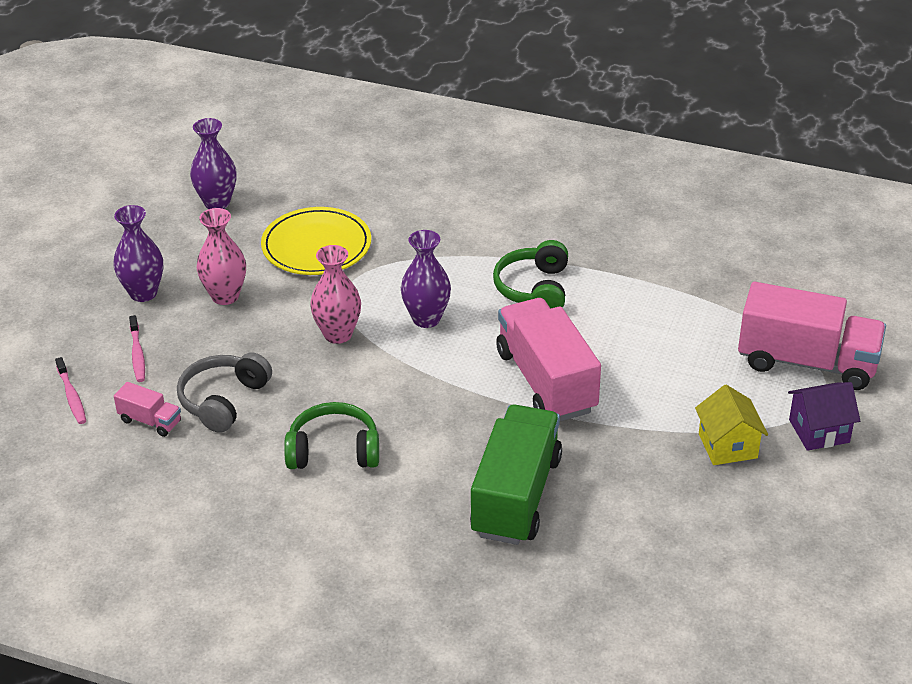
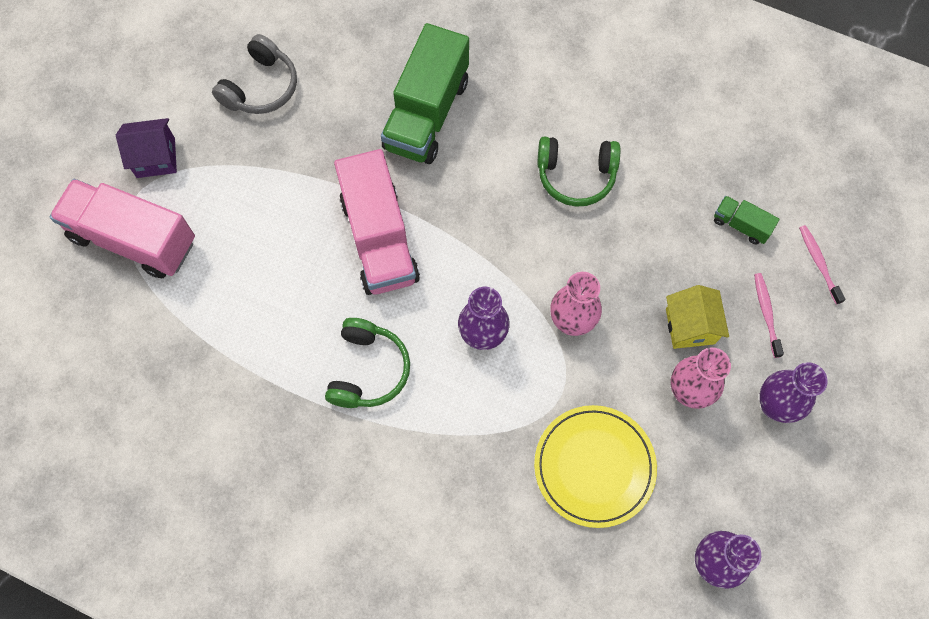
camera: 175 degrees left, 30 degrees up
pink truck [114,382,181,437] -> green truck [714,196,779,245]
grey headphones [177,352,272,433] -> grey headphones moved to [212,34,297,114]
yellow house [695,385,768,465] -> yellow house moved to [666,285,729,349]

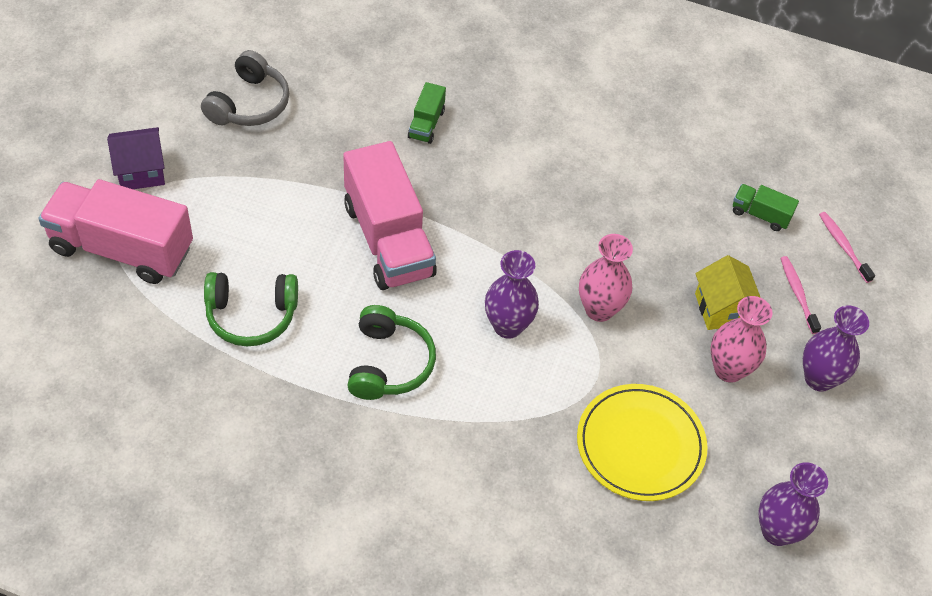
camera: 10 degrees left, 15 degrees down
green truck [381,23,469,164] -> green truck [408,82,446,144], size x0.45
green headphones [537,137,620,207] -> green headphones moved to [204,272,298,346]

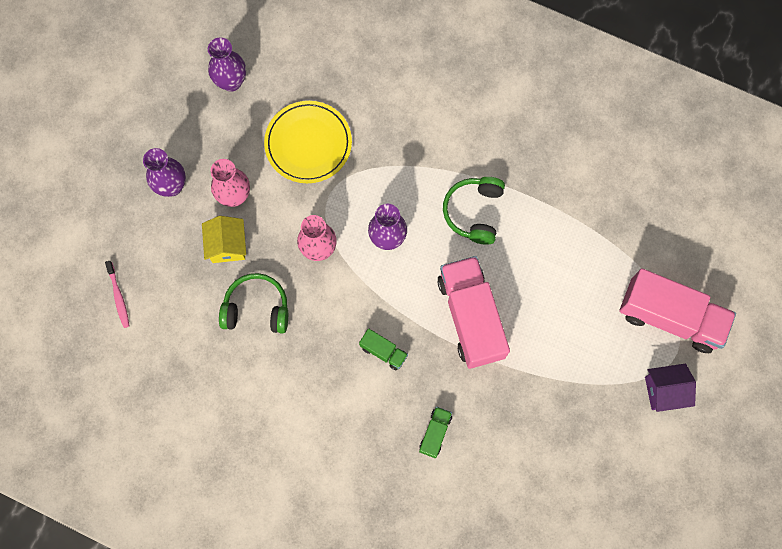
camera: 170 degrees left, 20 degrees up
grey headphones [201,50,289,126] -> none
green headphones [204,272,298,346] -> green headphones moved to [219,273,288,334]
green truck [733,184,799,231] -> green truck moved to [359,328,408,371]
pink toothbrush [781,256,821,334] -> none

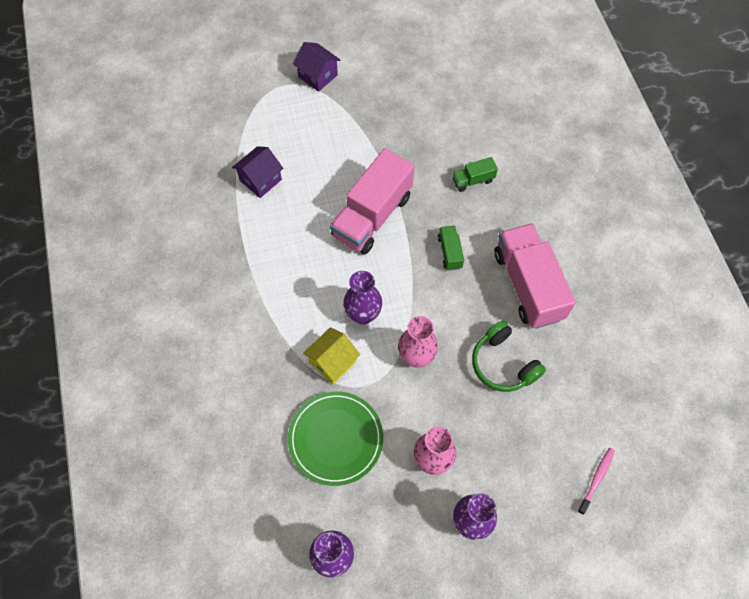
camera: 130 degrees left, 10 degrees down
yellow house [202,216,246,263] -> yellow house moved to [303,327,360,384]
yellow plate [264,101,352,183] -> green plate [288,391,383,486]
green headphones [443,177,505,245] -> none
pink truck [619,268,736,353] -> pink truck moved to [494,223,576,329]
none -> purple house [232,146,283,198]

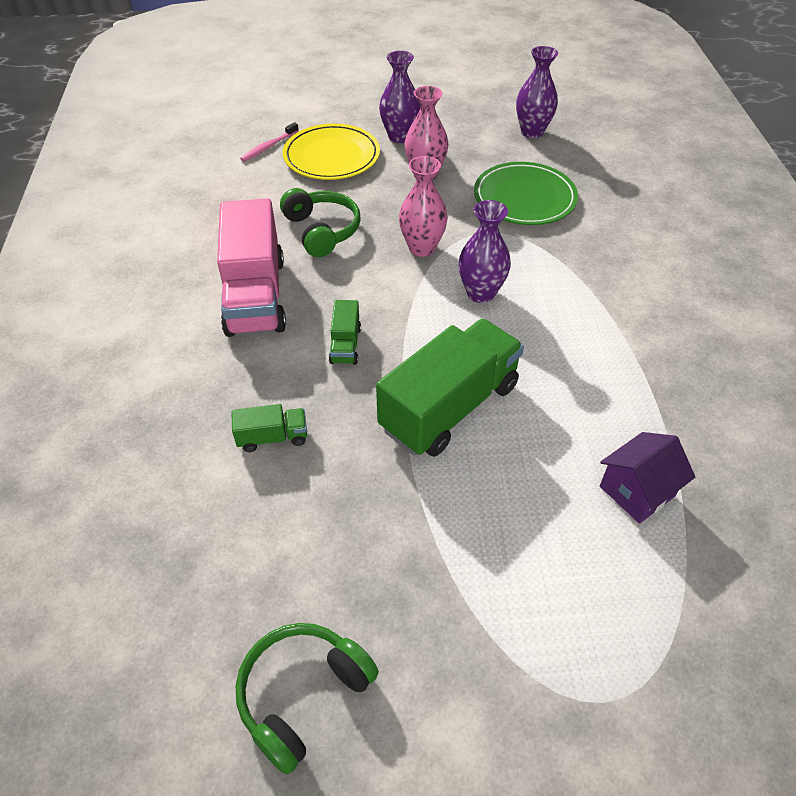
camera: 170 degrees left, 15 degrees down
purple house [293,42,340,92] -> none
yellow house [303,327,360,384] -> none
pink truck [330,148,414,254] -> green truck [376,319,524,457]
none -> green headphones [236,623,379,774]
none -> yellow plate [283,124,380,180]

